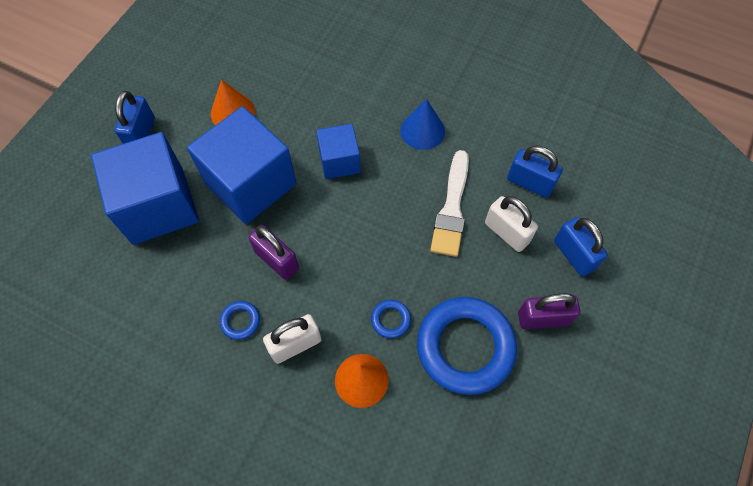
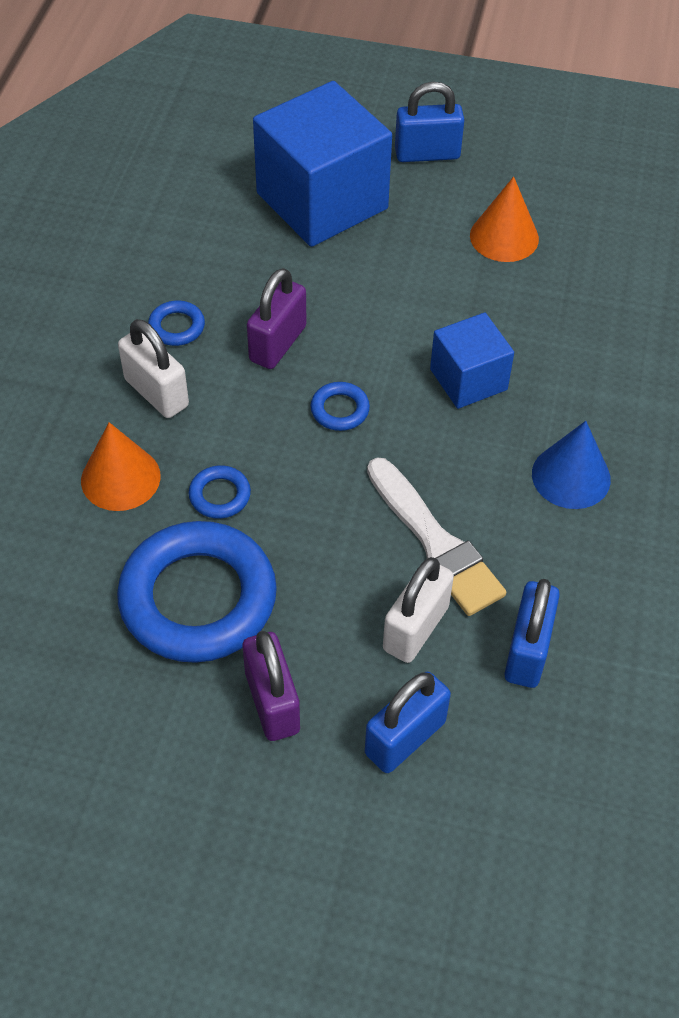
camera: 75 degrees right, 10 degrees down
blue cube [187,106,296,224] -> none
white brush [430,150,469,257] -> white brush turned 120 degrees counterclockwise [367,457,506,616]
none -> blue ring [311,382,370,431]

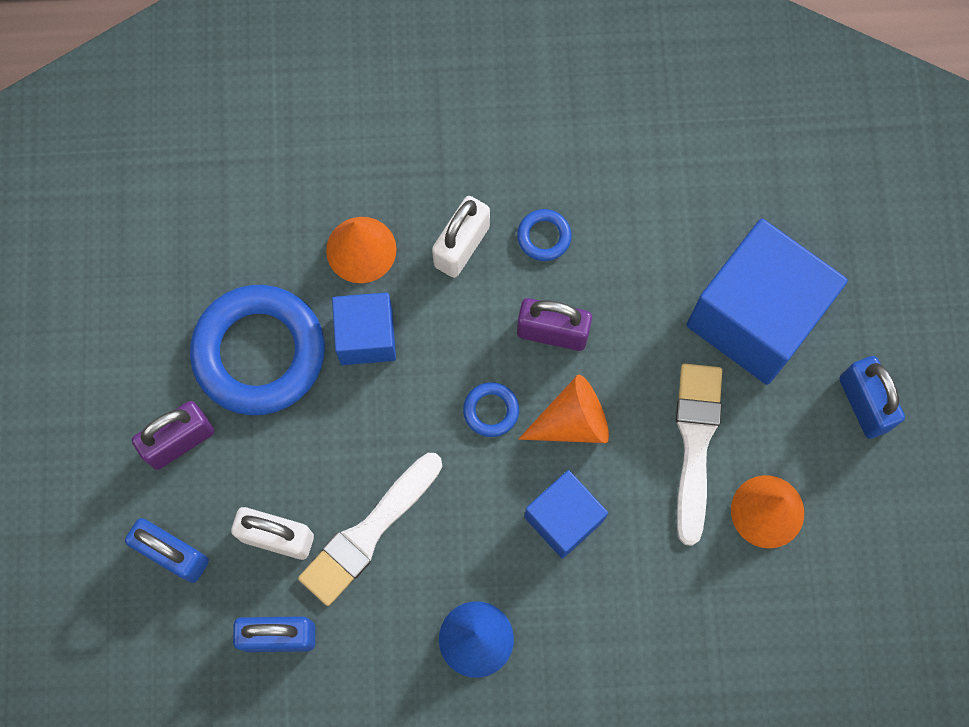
camera: 75 degrees right, 20 degrees up
blue ring [189,465,251,519] -> blue cube [332,292,396,365]
none -> orange cone [518,375,609,443]
none -> white brush [676,364,722,546]

